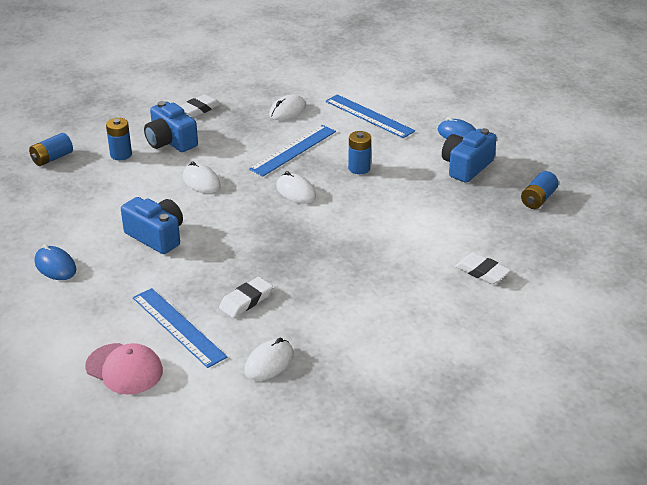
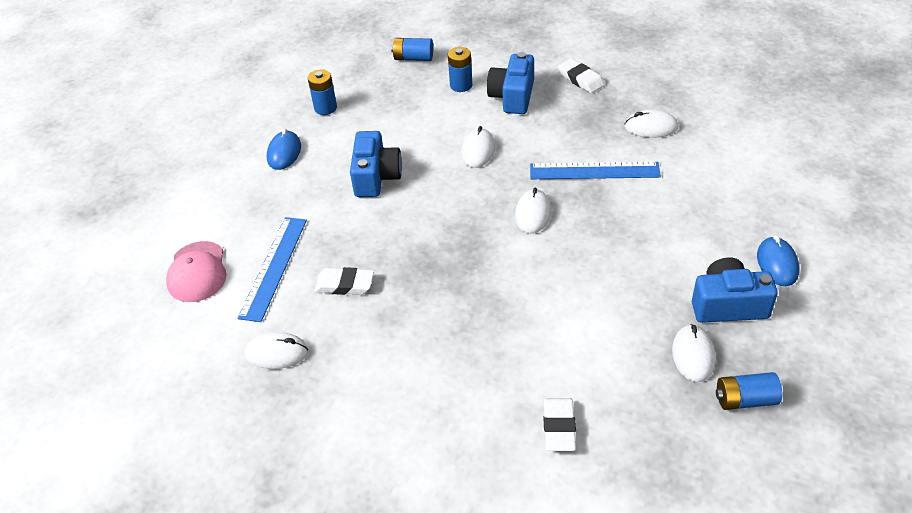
camera: 55 degrees right, 10 degrees up
white eraser [180,94,221,117] -> white eraser turned 45 degrees clockwise [558,59,604,93]
blue ruler [325,94,415,138] -> none
blue battery [348,131,371,174] -> blue battery moved to [308,69,337,115]
none -> white mouse [672,324,716,382]

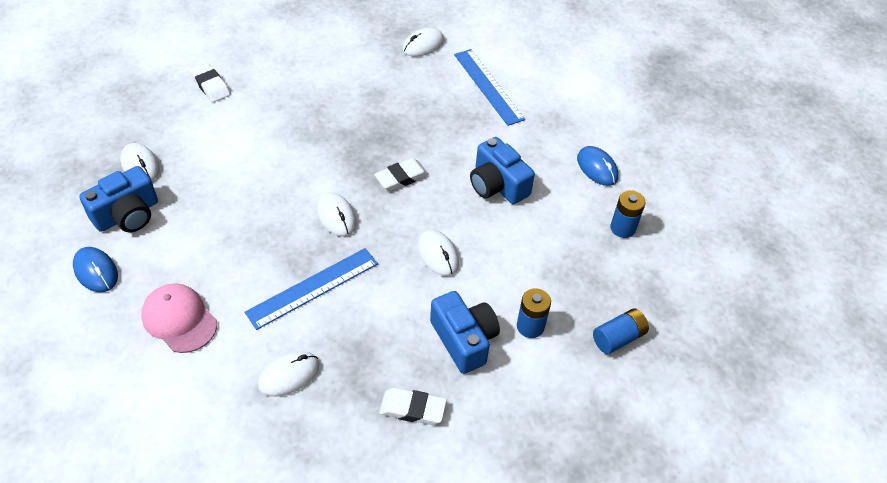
camera: 135 degrees right, 5 degrees up
pink cap [166,241,227,302] -> pink cap moved to [141,283,217,353]
white eraser [314,267,374,295] -> white eraser moved to [374,158,429,191]
blue battery [716,372,782,410] -> none

